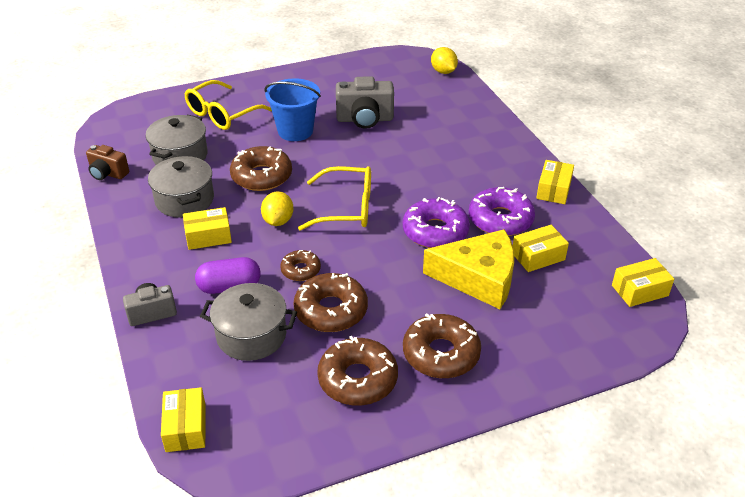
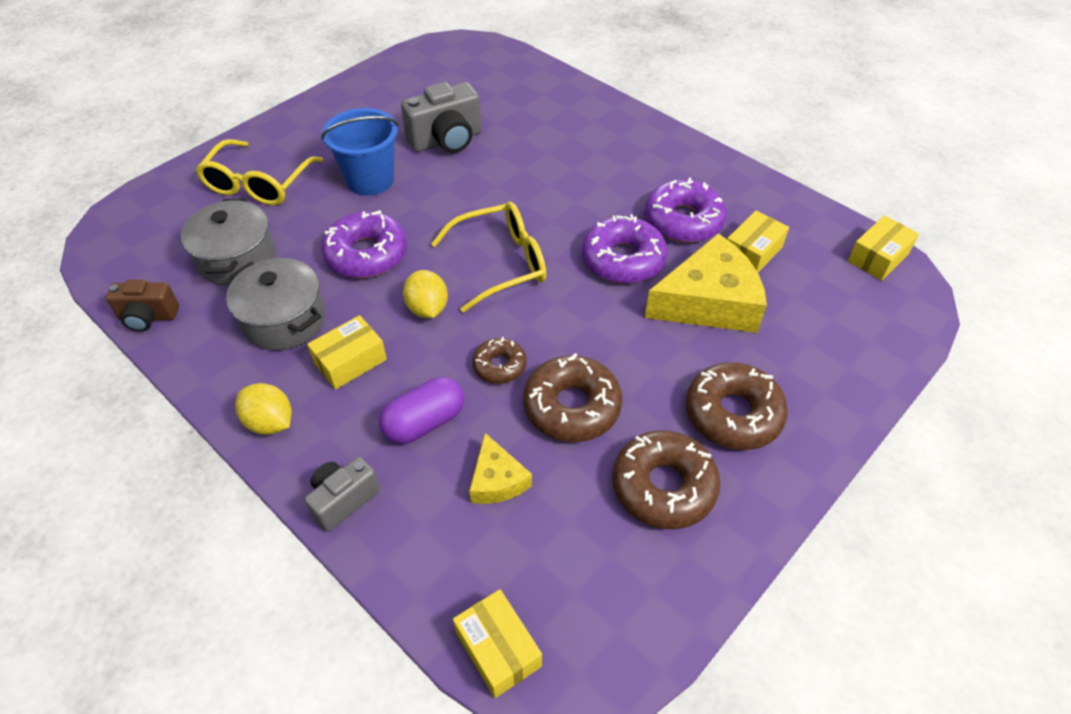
camera: 25 degrees left, 10 degrees up
grey pot [200,283,297,361] -> yellow cheese [469,433,532,504]
brown donut [230,146,292,191] -> purple donut [321,210,407,278]
yellow lemon [431,47,458,74] -> yellow lemon moved to [235,383,292,435]
yellow box [536,160,574,204] -> none

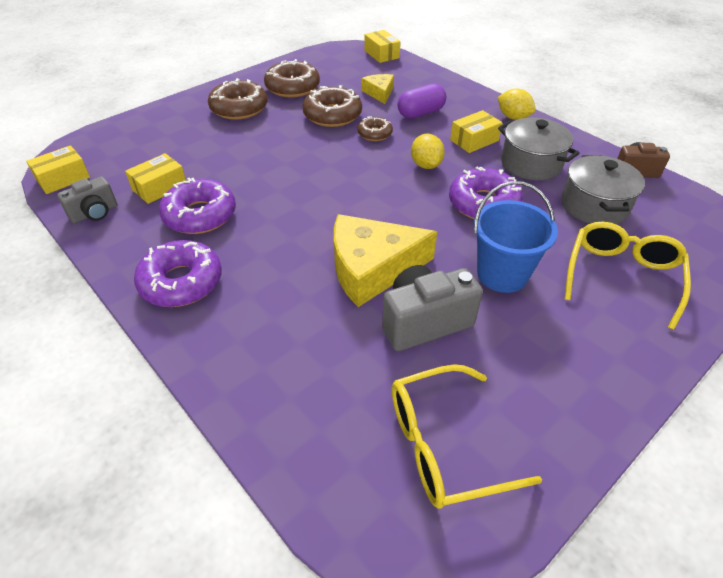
camera: 175 degrees left, 5 degrees down
grey camera [305,457,380,532] -> grey camera moved to [57,177,117,223]
yellow glasses [431,202,546,313] -> yellow glasses moved to [392,364,542,509]
purple donut [582,214,668,283] -> purple donut moved to [134,240,222,307]
yellow cheese [645,233,767,333] -> yellow cheese moved to [334,214,437,307]

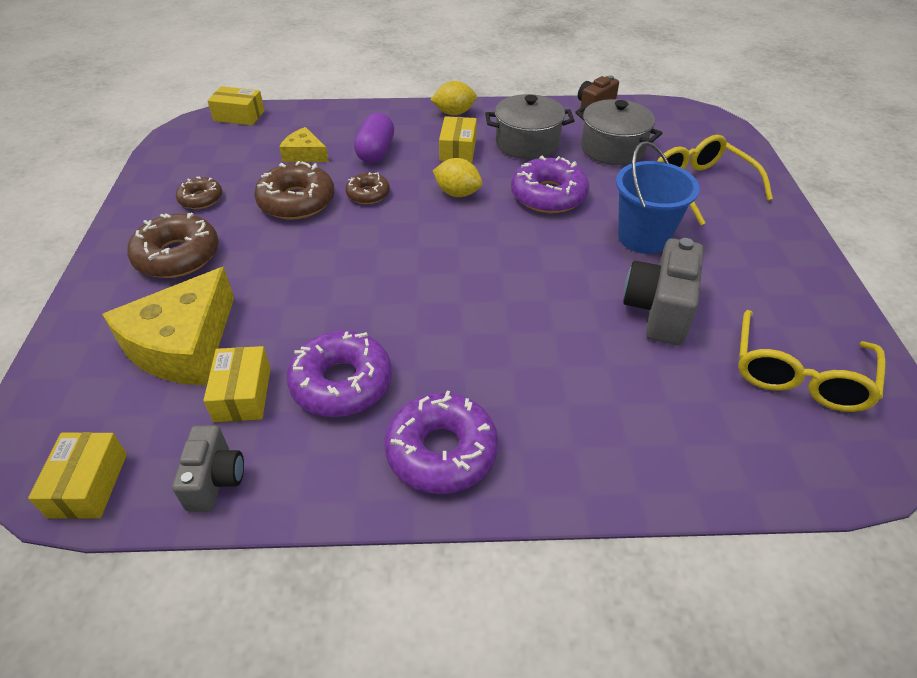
camera: 50 degrees left, 0 degrees up
brown donut [264,59,320,97] -> brown donut [176,177,222,209], size x0.57
yellow cheese [334,214,437,307] -> yellow cheese moved to [102,267,234,385]

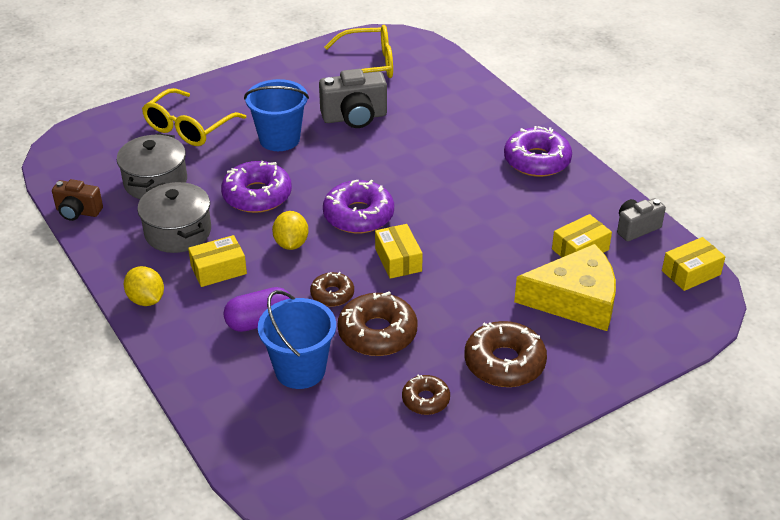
camera: 120 degrees left, 5 degrees down
yellow box [207,86,265,125] -> yellow box moved to [375,224,423,279]
yellow cheese [279,127,329,162] -> blue bucket [258,290,336,389]
purple donut [287,331,392,417] -> purple donut moved to [323,179,394,234]

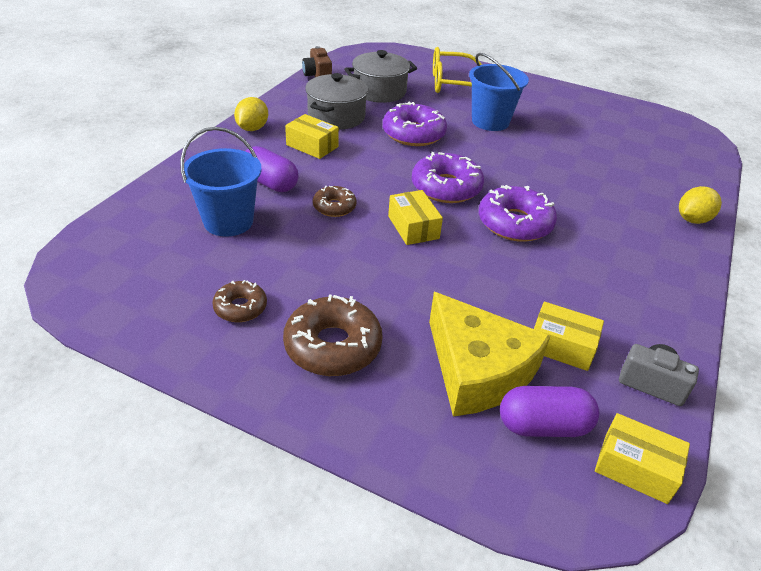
camera: 55 degrees right, 0 degrees up
yellow lemon [272,211,309,250] -> yellow lemon moved to [679,186,722,224]
grey camera [319,69,387,128] -> none
yellow glasses [325,25,393,78] -> none
brown donut [337,291,418,356] -> none
yellow box [375,224,423,279] -> yellow box turned 60 degrees counterclockwise [388,190,443,245]
purple donut [504,126,572,177] -> purple donut moved to [479,185,557,242]
none -> purple capsule [500,386,599,437]

